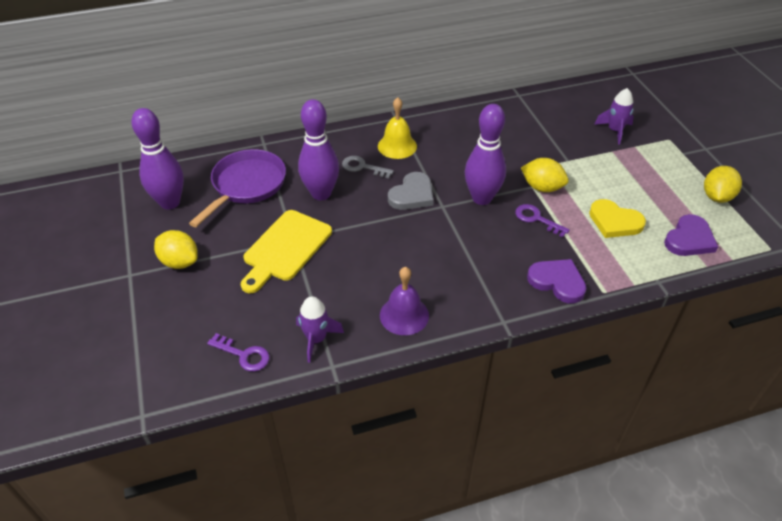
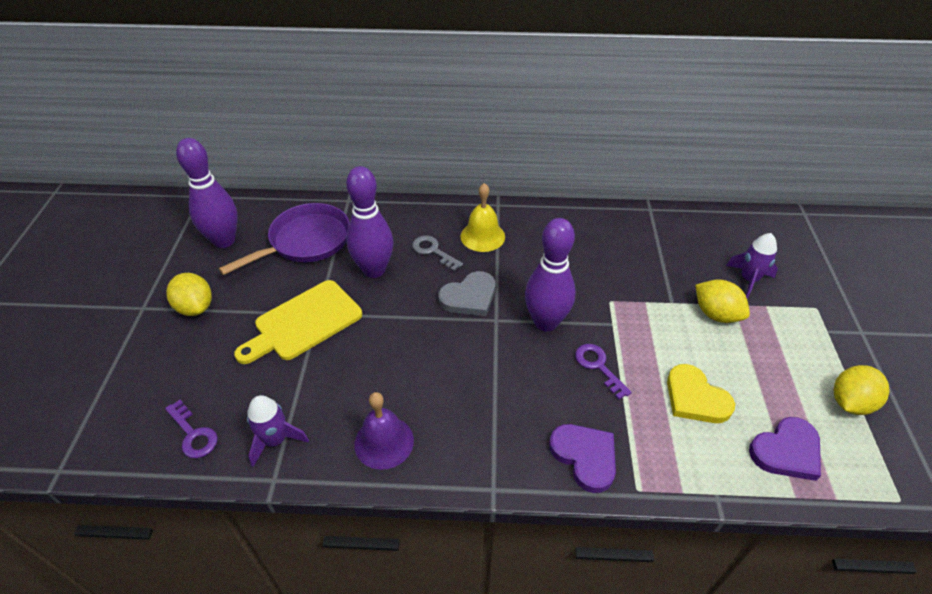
camera: 20 degrees right, 0 degrees up
yellow lemon [521,158,568,192] -> yellow lemon moved to [695,279,750,323]

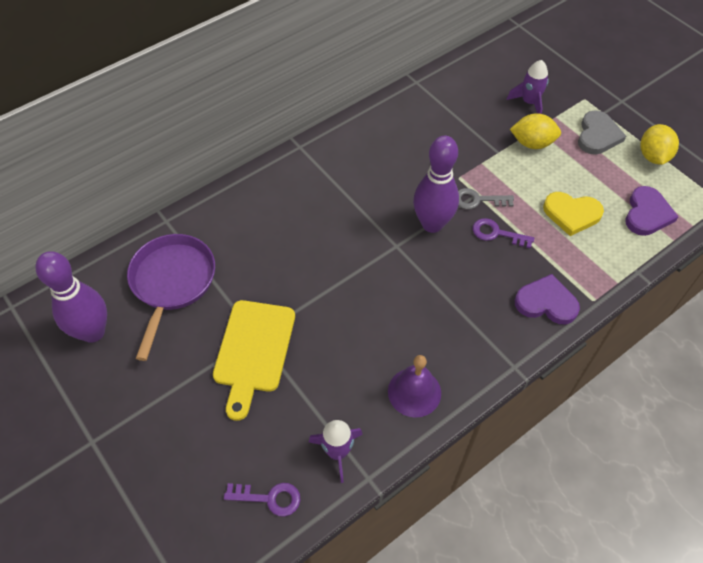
camera: 40 degrees left, 10 degrees up
yellow lemon [166,273,212,316] -> none
purple bowling pin [346,166,394,278] -> none
grey key [412,235,463,271] -> grey key moved to [458,188,514,209]
grey heart [438,271,496,316] -> grey heart moved to [578,110,626,155]
yellow bell [460,183,505,252] -> none

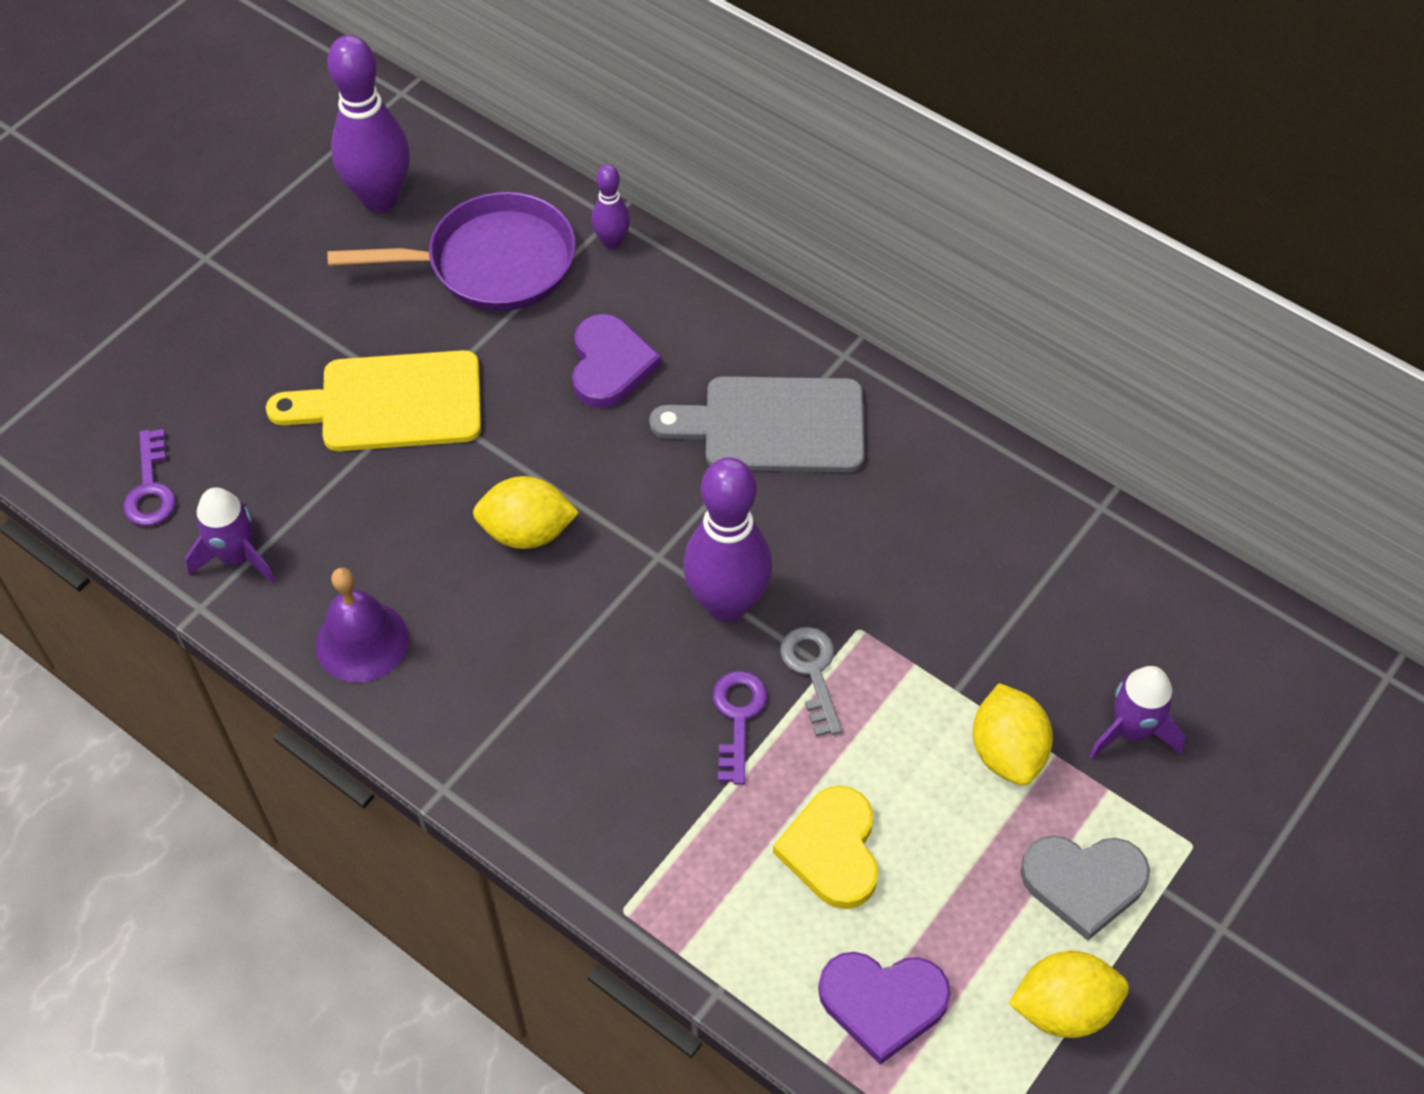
camera: 75 degrees right, 0 degrees up
purple heart [515,274,580,324] -> purple heart moved to [572,314,661,408]
none -> yellow lemon [473,476,579,549]
none -> purple bowling pin [591,165,630,249]
none -> grey cutting board [649,376,864,472]

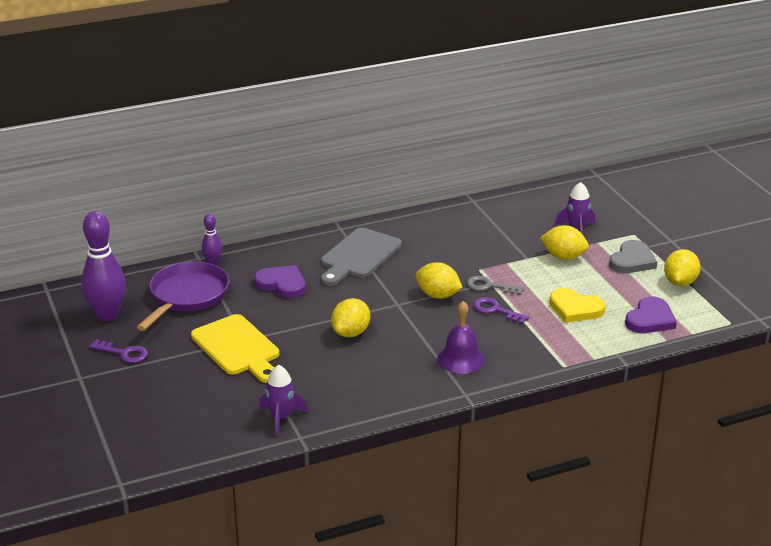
camera: 60 degrees left, 25 degrees down
purple key [124,429,176,526] -> purple key moved to [89,339,148,363]
yellow cutting board [266,350,481,451] -> yellow cutting board turned 60 degrees counterclockwise [191,314,279,383]
purple bell [315,567,409,683] -> purple bell moved to [437,301,485,374]
purple bowling pin [683,457,772,622] -> yellow lemon [416,262,463,299]

